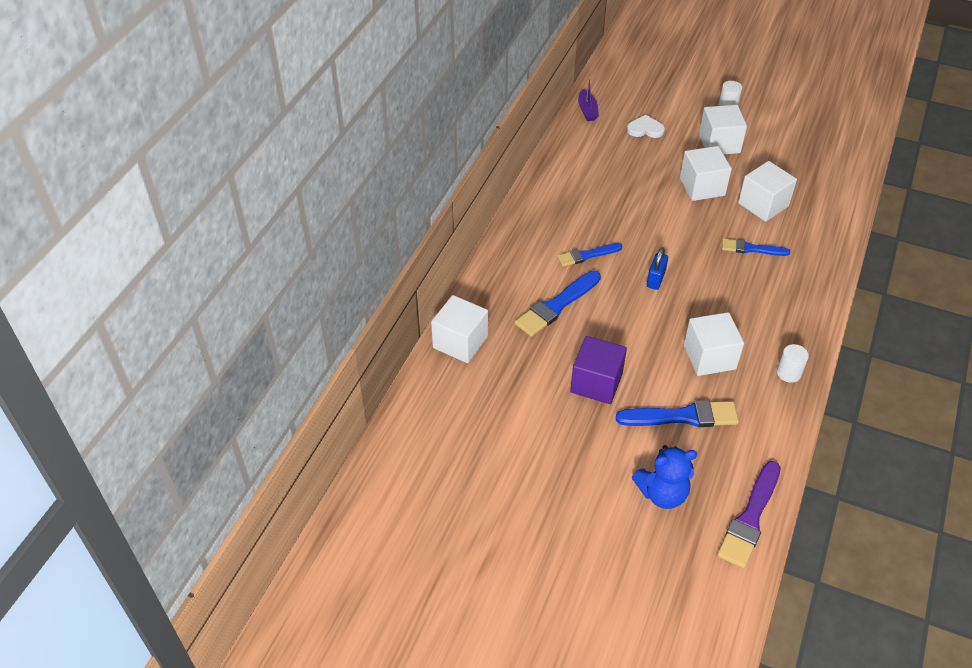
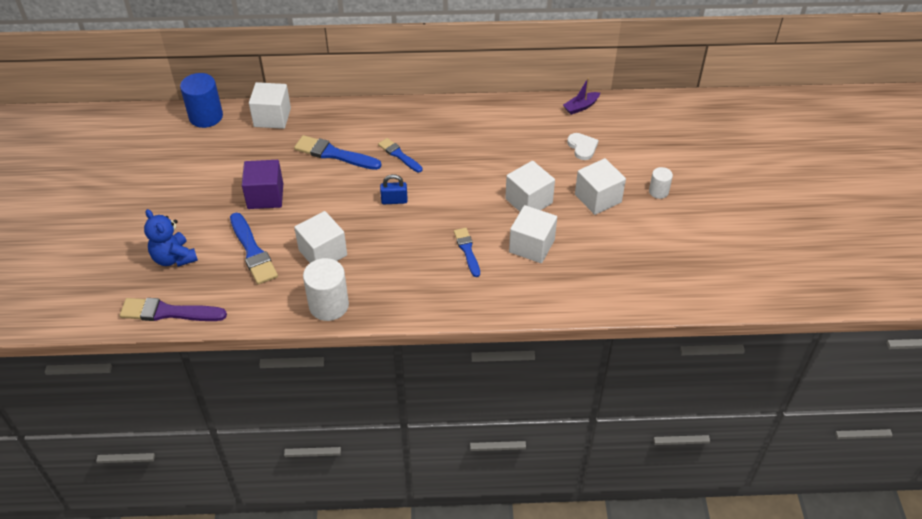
camera: 65 degrees right, 0 degrees up
white cylinder [777,344,809,383] -> white cylinder [303,258,349,321], size x1.82
none -> blue cylinder [180,73,223,128]

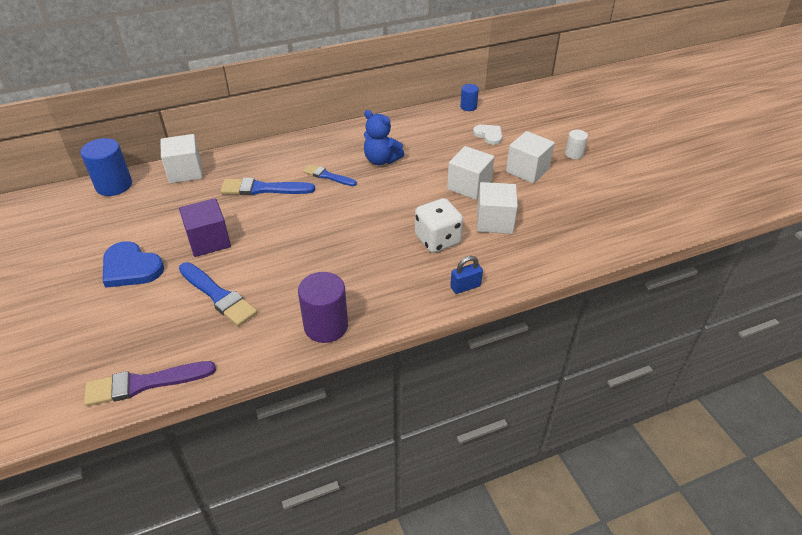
camera: 20 degrees left, 5 degrees down
blue teddy bear [144,209,198,267] -> blue teddy bear moved to [364,110,404,165]
white cube [294,211,347,263] -> none
white cylinder [303,258,349,321] -> purple cylinder [298,272,348,343]
blue padlock [380,174,408,204] -> blue padlock moved to [450,256,483,294]
blue brush [454,228,480,277] -> white dice [415,198,463,253]
purple boat [563,78,600,115] -> blue cylinder [460,84,479,111]
none -> blue heart [103,241,164,288]

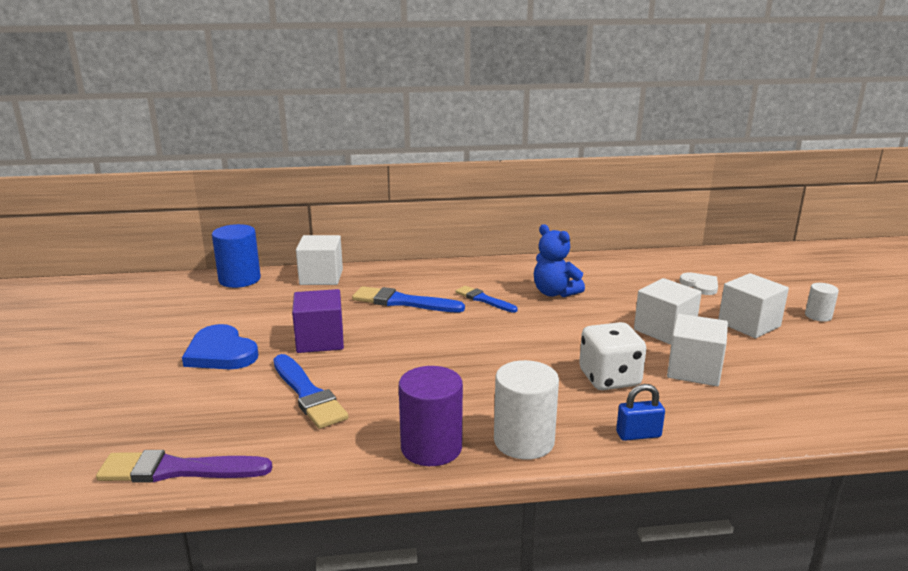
camera: 15 degrees right, 20 degrees down
blue cylinder [460,84,479,111] -> none
none -> white cylinder [494,360,559,460]

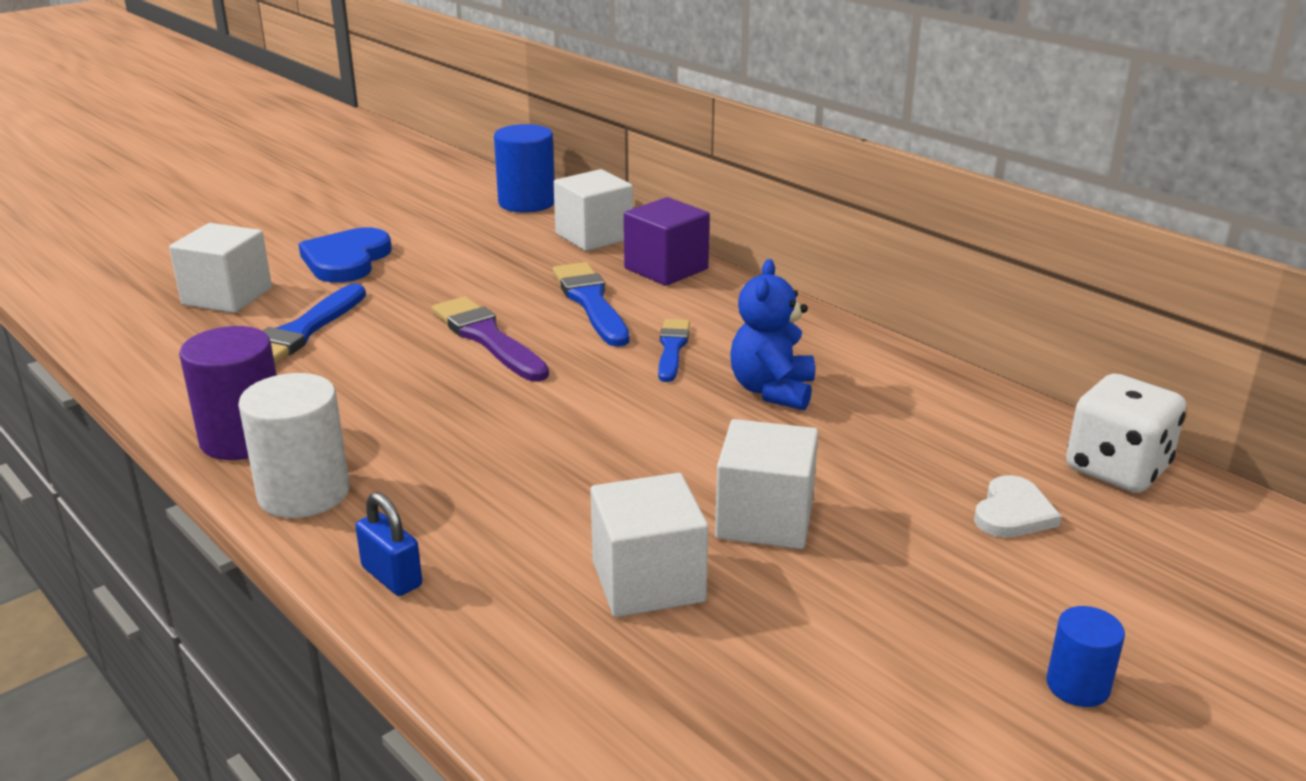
camera: 55 degrees right, 5 degrees up
purple brush [96,450,272,483] -> purple brush moved to [432,296,549,381]
purple cube [292,289,344,353] -> purple cube moved to [624,197,710,286]
white dice [579,322,646,390] -> white dice moved to [1066,373,1186,493]
white cube [718,273,789,338] -> white cube moved to [169,223,272,313]
white cylinder [805,283,839,322] -> blue cylinder [1046,606,1125,707]

